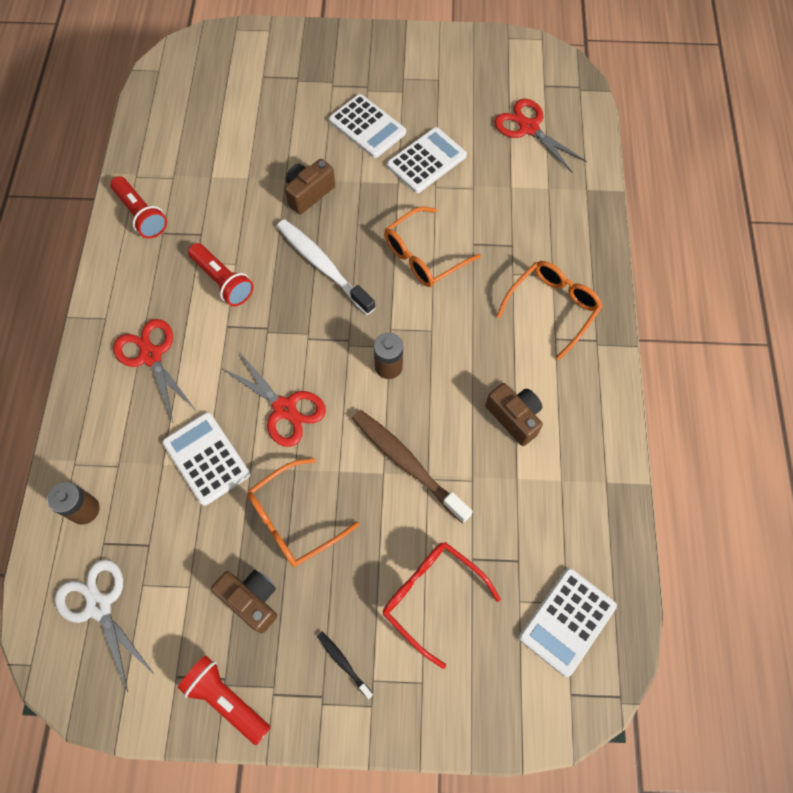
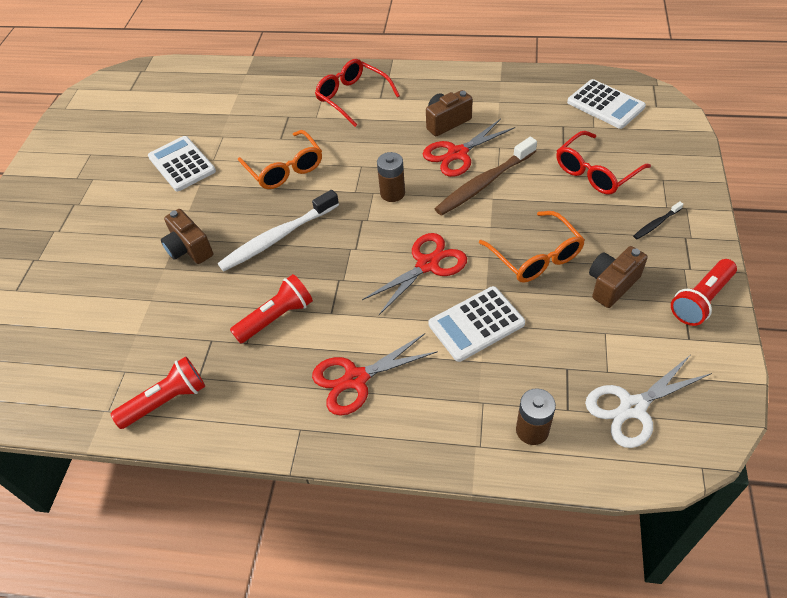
camera: 80 degrees left, 15 degrees down
white calculator [329,94,406,158] -> none
red scissors [494,99,587,173] -> red scissors moved to [423,119,515,177]
orange glasses [496,261,603,360] -> red glasses [315,59,400,127]

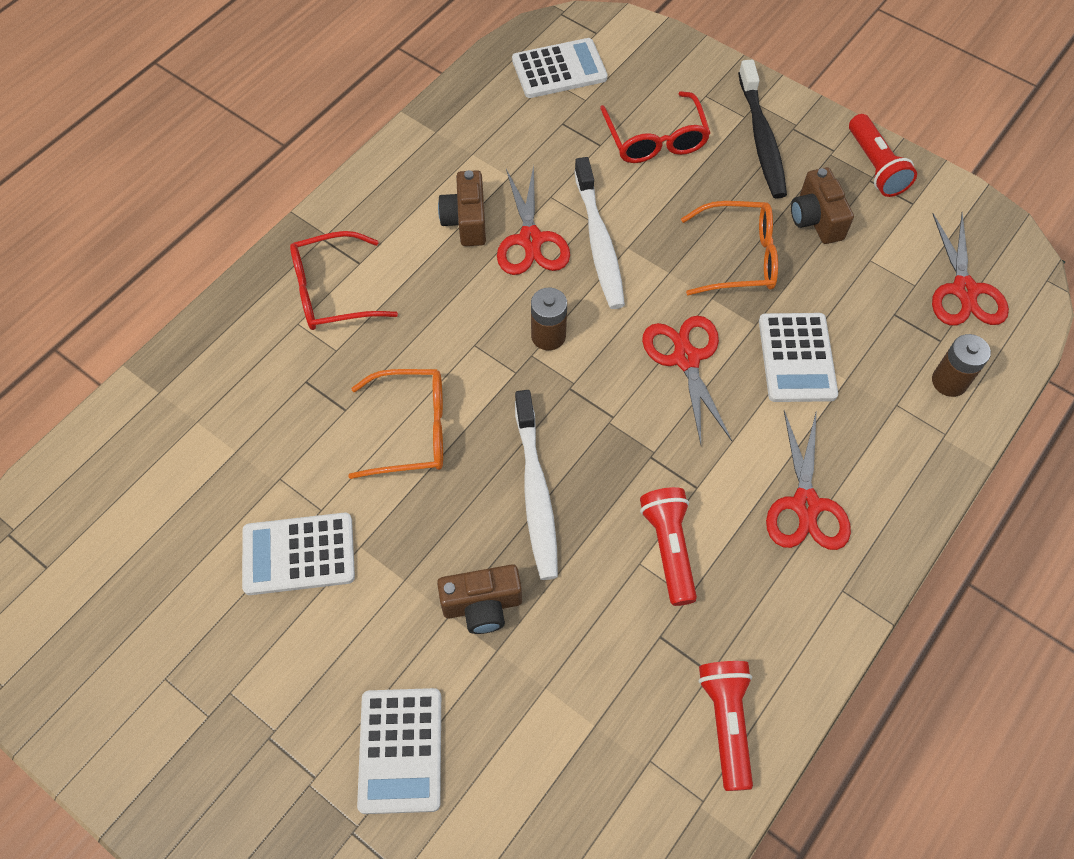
camera: 65 degrees left, 10 degrees up
brown toothbrush [435,137,537,216] -> white toothbrush [574,157,625,309]
white scissors [585,356,712,448] -> red scissors [932,213,1009,325]
black toothbrush [633,201,683,239] -> black toothbrush [738,60,787,199], size x2.15
none -> white calculator [357,688,441,814]

